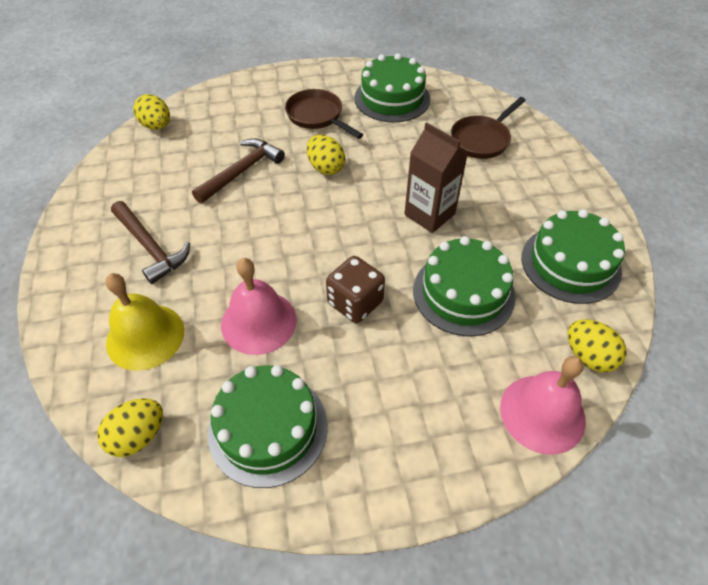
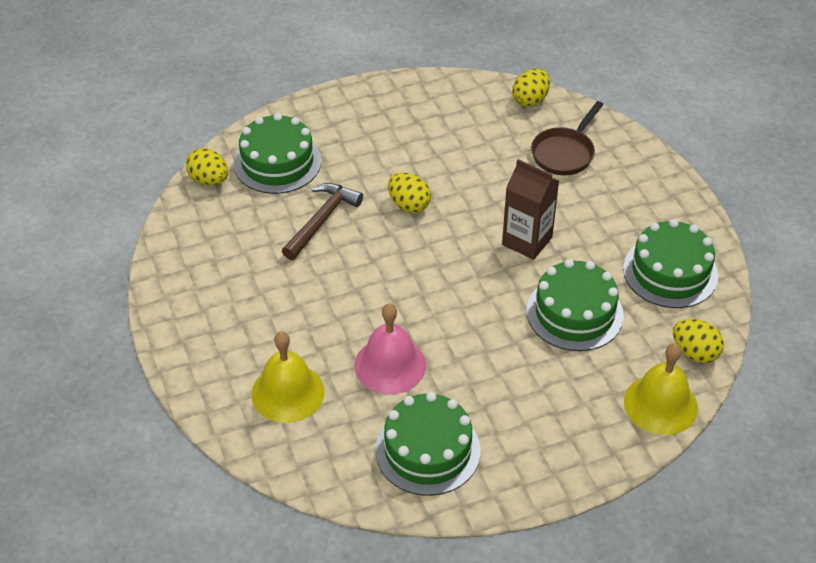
camera: 10 degrees left, 5 degrees down
yellow egg [97,398,163,457] -> yellow egg moved to [512,69,550,107]
brown hammer [111,201,190,284] -> none
brown pan [285,89,363,139] -> none
brown dice [326,256,385,323] -> none
green cake [354,53,430,122] -> green cake moved to [234,113,321,194]
pink bell [500,356,586,455] -> yellow bell [624,343,698,435]

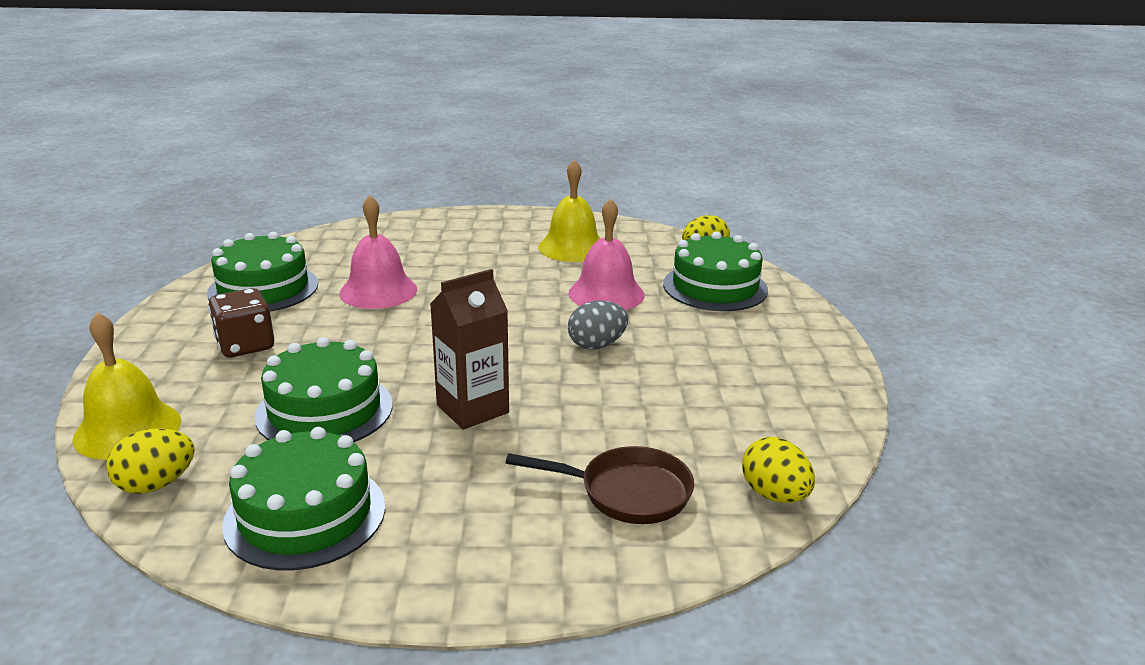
camera: 110 degrees right, 20 degrees down
yellow bell [251,331,325,423] -> yellow bell moved to [538,159,601,262]
brown hammer [282,183,363,260] -> pink bell [569,198,645,310]
yellow egg [388,173,431,213] -> grey egg [568,301,628,350]
brown pan [531,101,604,175] -> brown pan turned 135 degrees clockwise [506,446,694,524]
none -> brown dice [208,288,274,357]

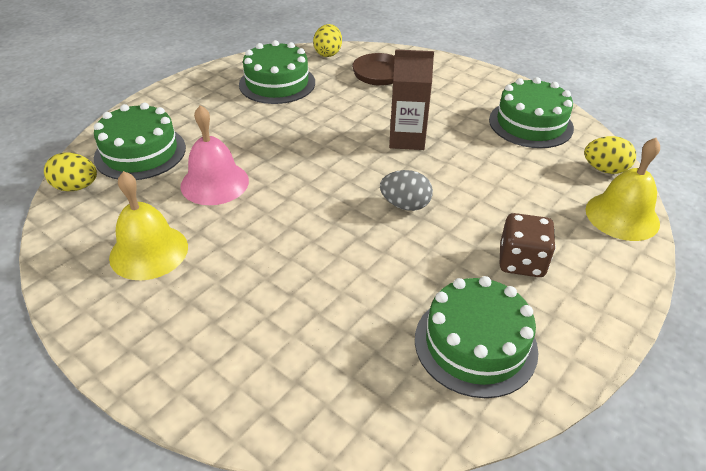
camera: 140 degrees left, 15 degrees up
green cake [255,337,392,442] -> green cake moved to [239,40,315,104]
pink bell [339,195,417,309] -> none
grey egg [568,301,628,350] -> grey egg moved to [380,170,433,211]

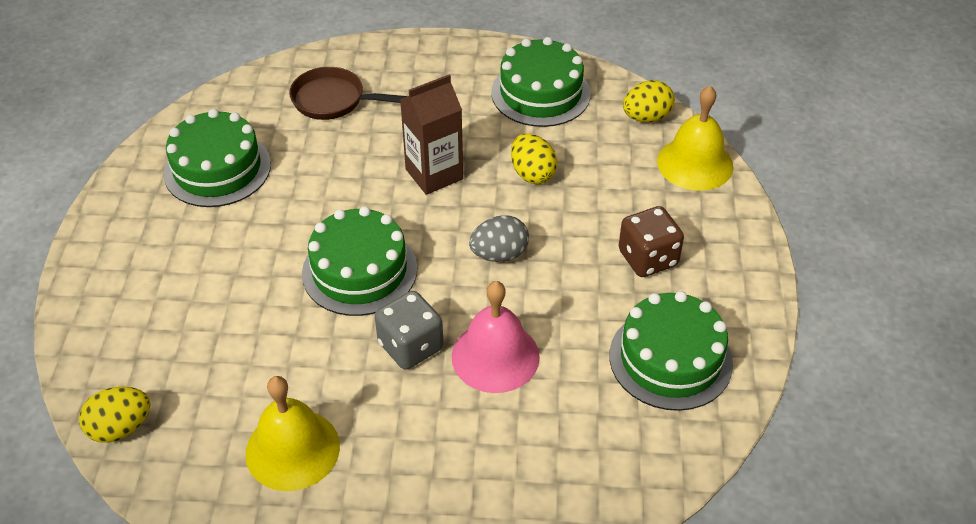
camera: 35 degrees left, 5 degrees up
green cake [94,103,186,180] -> green cake moved to [302,206,417,316]
pink bell [180,105,249,205] -> pink bell moved to [452,281,540,393]
yellow egg [313,24,342,57] -> yellow egg moved to [511,134,557,184]
none -> grey dice [375,291,444,370]

